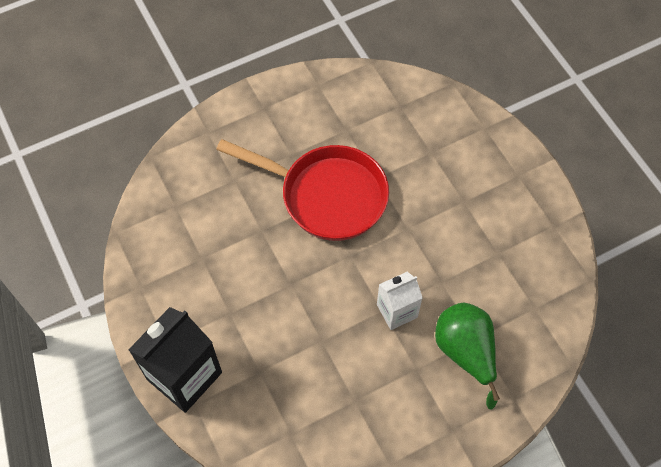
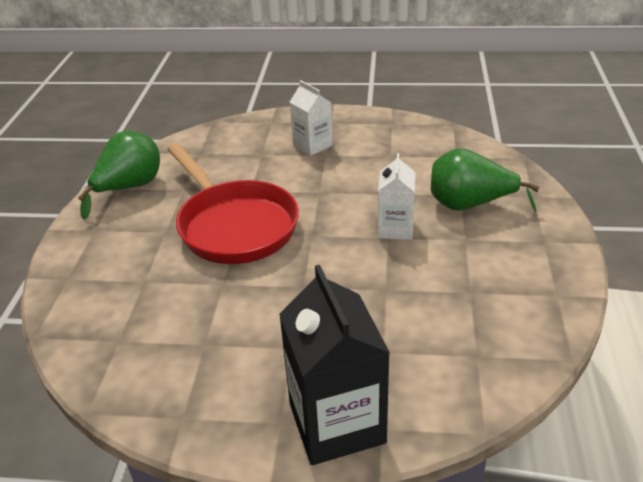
camera: 55 degrees left, 25 degrees down
red pan [216,139,389,241] -> red pan turned 90 degrees clockwise [167,143,299,264]
none -> green pear [78,131,160,220]
none -> white carton [290,80,333,156]

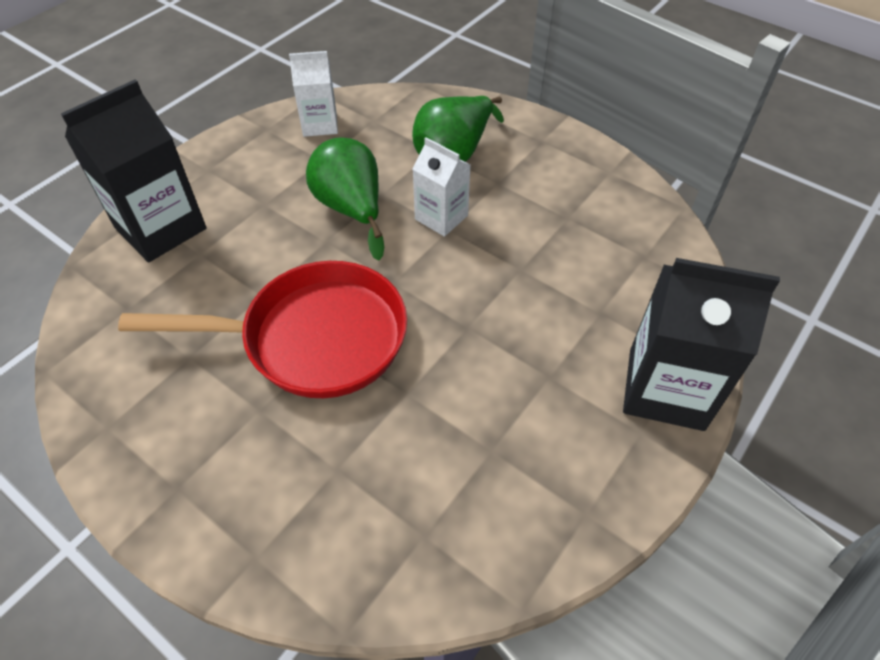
camera: 60 degrees left, 15 degrees up
green pear [78,131,160,220] -> green pear moved to [306,137,384,260]
white carton [290,80,333,156] -> white carton moved to [289,51,338,137]
none -> black carton [61,80,207,262]

